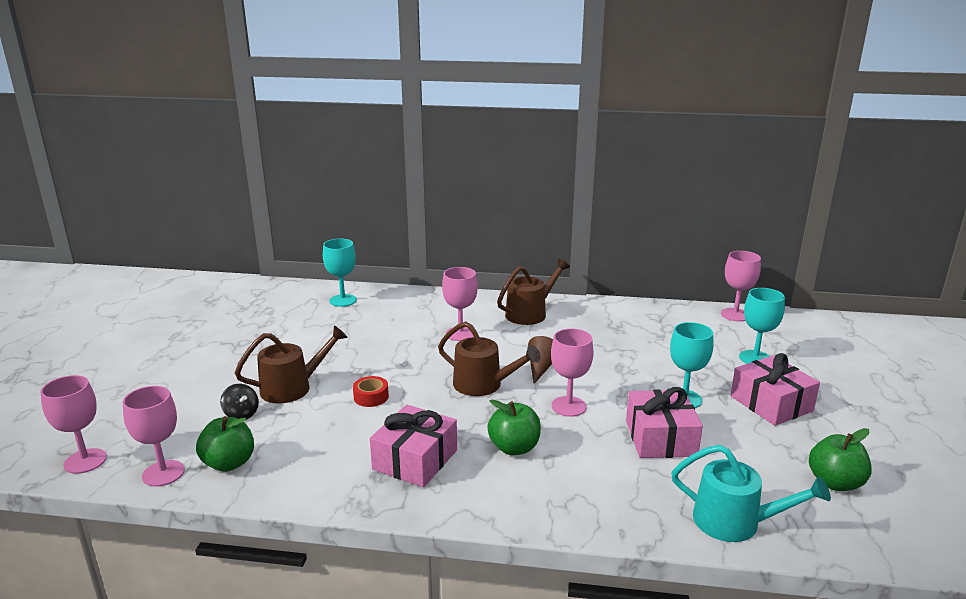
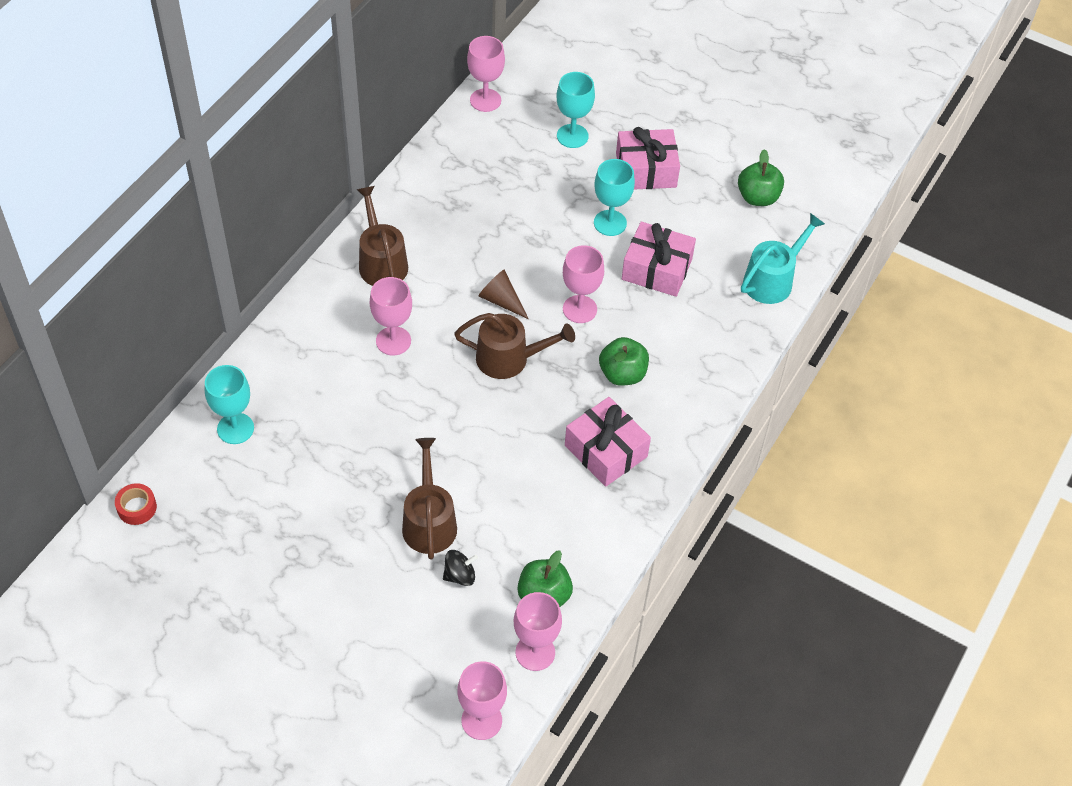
camera: 70 degrees left, 30 degrees up
red tape [353,376,389,407] -> red tape moved to [115,483,157,525]
brown watering can [438,321,541,396] -> brown watering can turned 45 degrees clockwise [454,313,575,379]

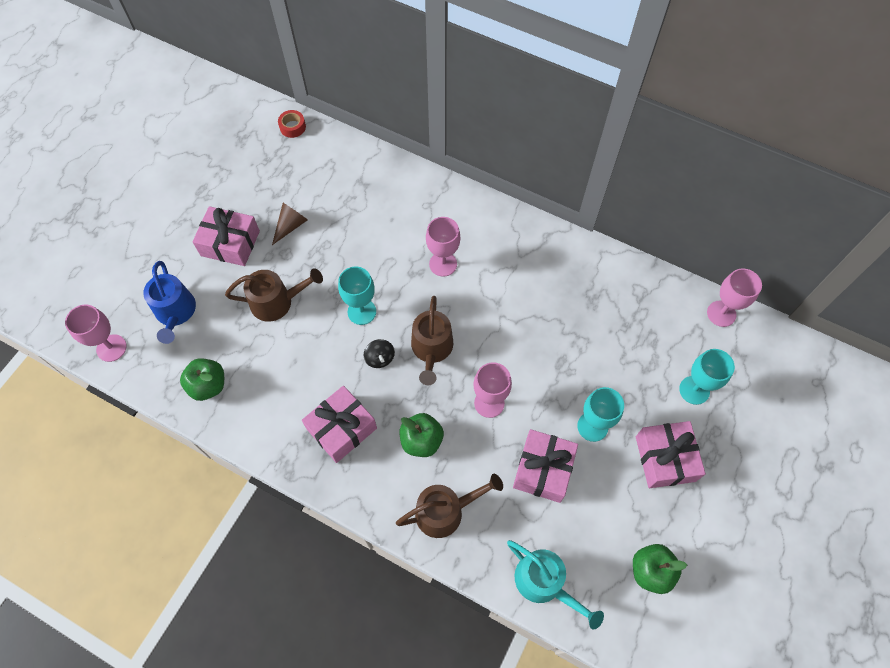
camera: 90 degrees right, 10 degrees up
turquoise goblet [205,365,254,444] -> turquoise goblet moved to [338,267,376,325]
brown watering can [357,186,408,286] -> brown watering can moved to [396,474,503,538]
black spinning top [443,550,478,586] -> black spinning top moved to [364,339,395,368]
brown cone [479,269,529,319] -> brown cone moved to [272,203,308,245]
pink goblet [514,592,562,671] -> none
none -> blue watering can [143,261,196,344]
none -> pink gift [192,206,260,266]

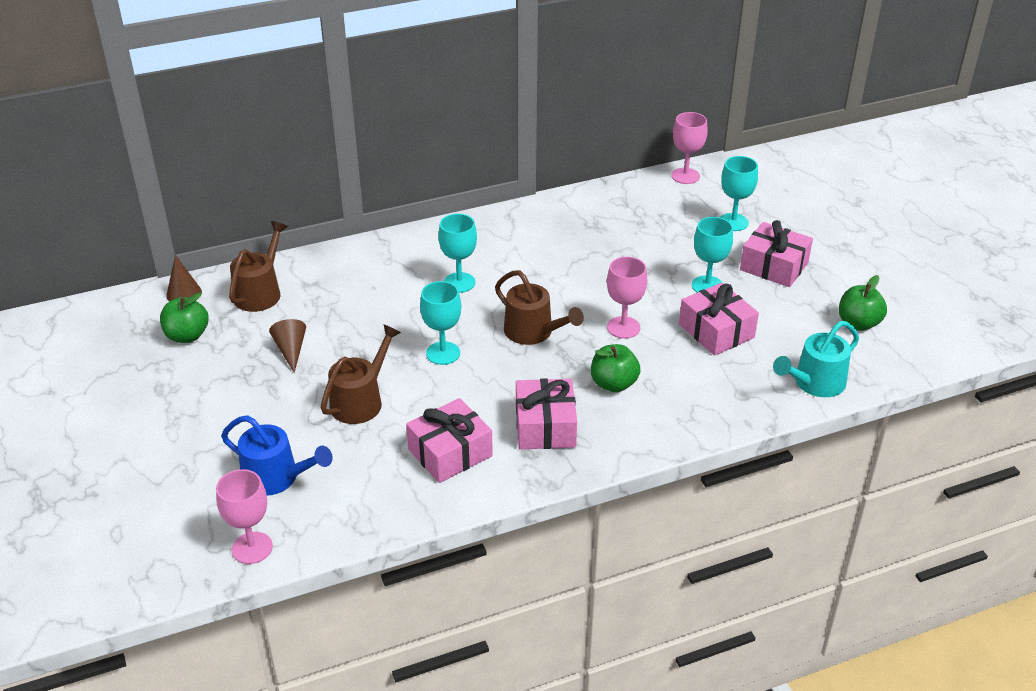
camera: 50 degrees left, 25 degrees down
green apple [180,358,224,401] -> green apple moved to [160,292,209,343]
pink gift [192,206,260,266] -> pink gift moved to [406,398,493,483]
red tape [278,110,306,138] -> brown cone [166,255,202,302]
black spinning top [364,339,395,368] -> none
brown watering can [396,474,503,538] -> brown watering can moved to [229,221,288,312]
pink goblet [426,217,460,277] -> turquoise goblet [439,214,477,293]
turquoise watering can [507,540,604,629] -> turquoise watering can turned 150 degrees clockwise [773,321,859,397]

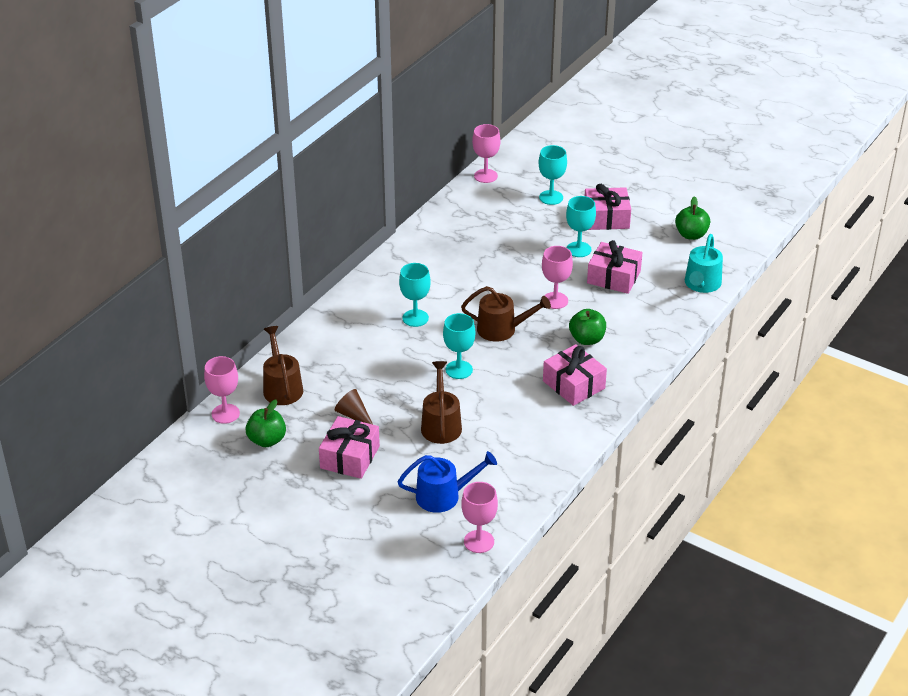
camera: 35 degrees left, 0 degrees up
brown cone [166,255,202,302] -> pink goblet [204,356,240,424]
pink gift [406,398,493,483] -> pink gift moved to [319,416,380,479]

